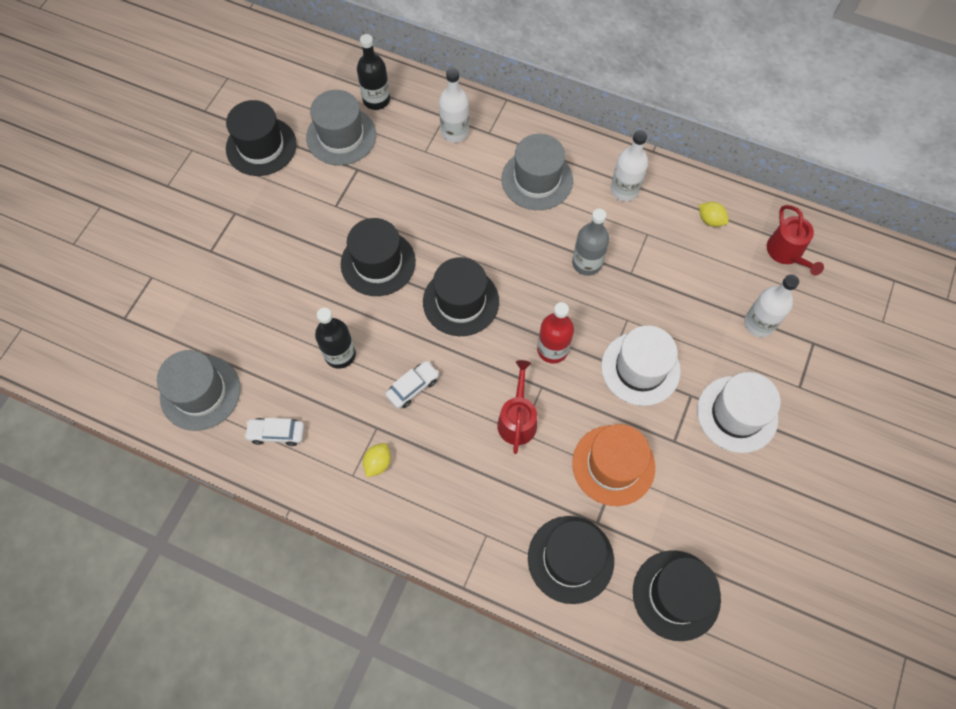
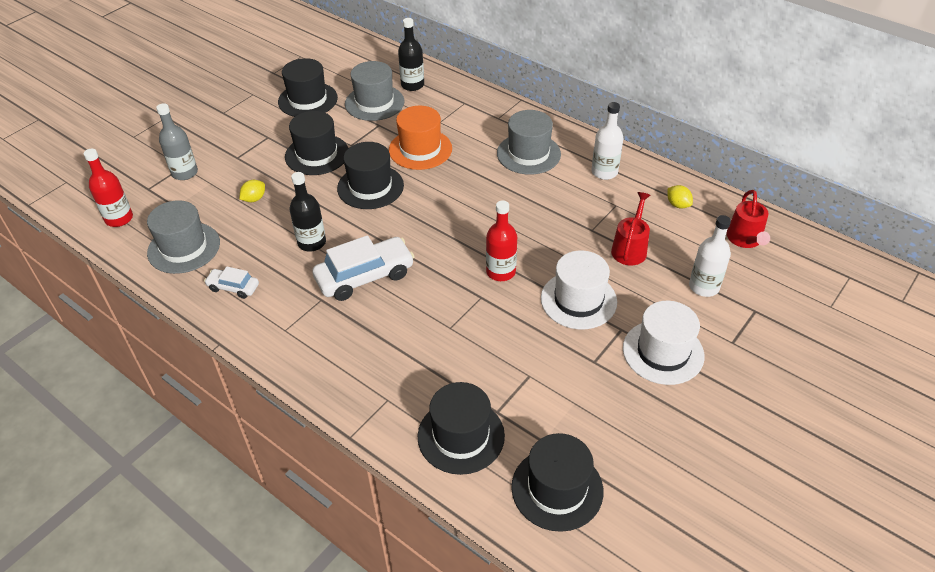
camera: 15 degrees right, 20 degrees down
yellow lemon [363,443,391,477] -> yellow lemon moved to [240,180,265,202]
white car [385,361,439,409] -> white car [312,235,415,301], size x1.89
black hat [423,257,499,336] -> black hat moved to [285,111,348,175]
white bottle [439,68,469,143] -> none
red watering can [497,360,537,454] -> red watering can moved to [611,192,650,265]
grey bottle [572,209,610,276] -> grey bottle moved to [156,103,198,180]
orange hat [572,424,655,506] -> orange hat moved to [389,106,452,170]
none -> red bottle [84,149,133,227]

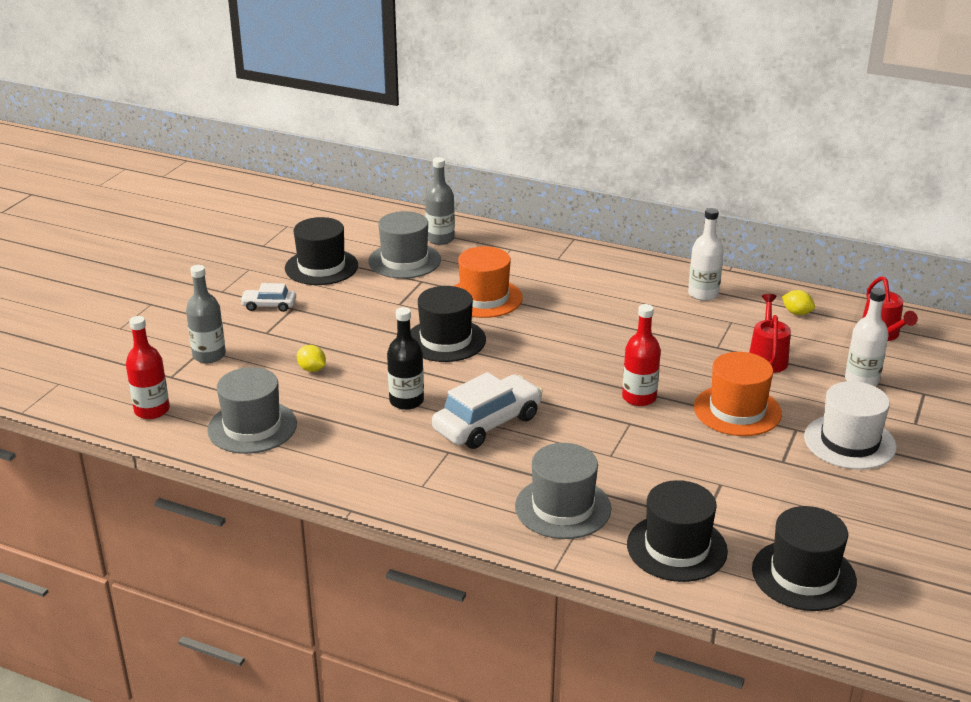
camera: 15 degrees left, 15 degrees down
white car [204,266,259,299] -> white car moved to [240,283,296,312]
yellow lemon [240,180,265,202] -> yellow lemon turned 75 degrees counterclockwise [297,345,326,372]
black hat [285,111,348,175] -> none
black bottle [398,18,424,91] -> grey bottle [425,157,455,245]
grey hat [497,110,561,175] -> grey hat moved to [515,443,611,539]
white hat [541,251,617,329] -> orange hat [694,352,782,436]

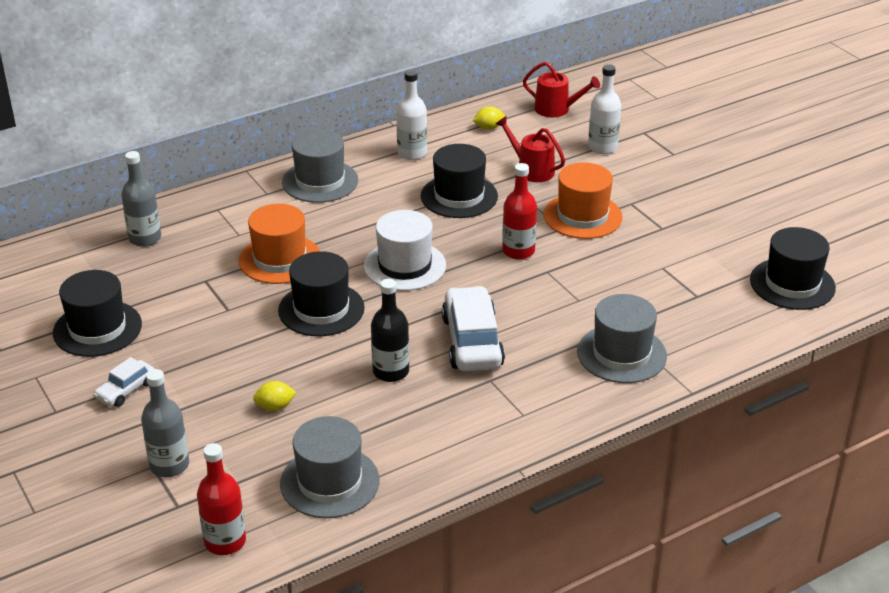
camera: 55 degrees left, 5 degrees up
grey hat [368,211,441,279] -> grey hat moved to [282,129,358,203]
black hat [627,480,728,582] -> black hat moved to [421,144,498,218]
white hat [804,381,897,470] -> white hat moved to [364,210,446,291]

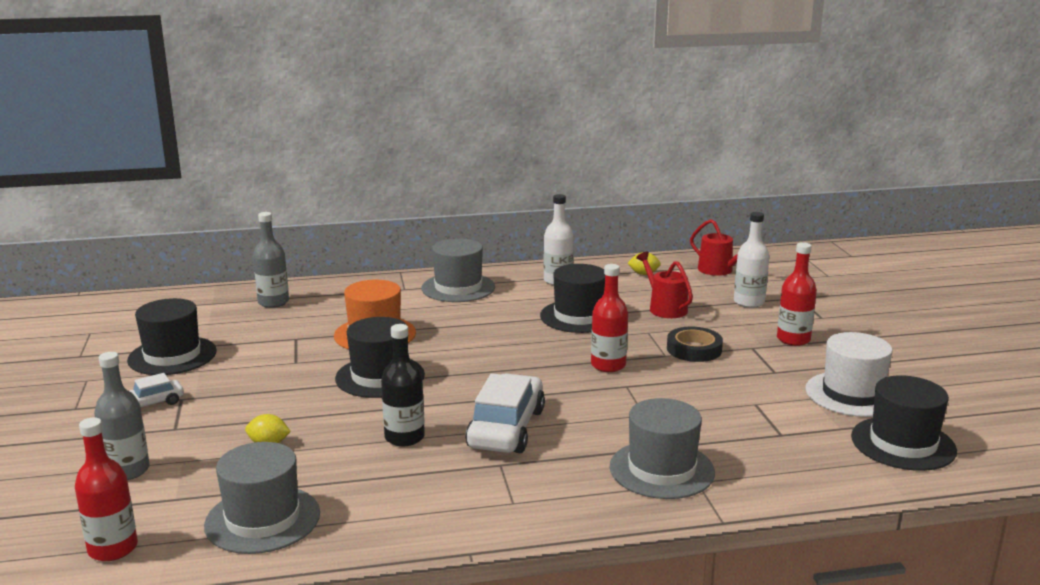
camera: 20 degrees right, 15 degrees down
white hat [364,210,446,291] -> white hat moved to [805,332,893,417]
orange hat [543,162,623,239] -> black tape [667,327,723,362]
none -> red bottle [777,242,817,346]

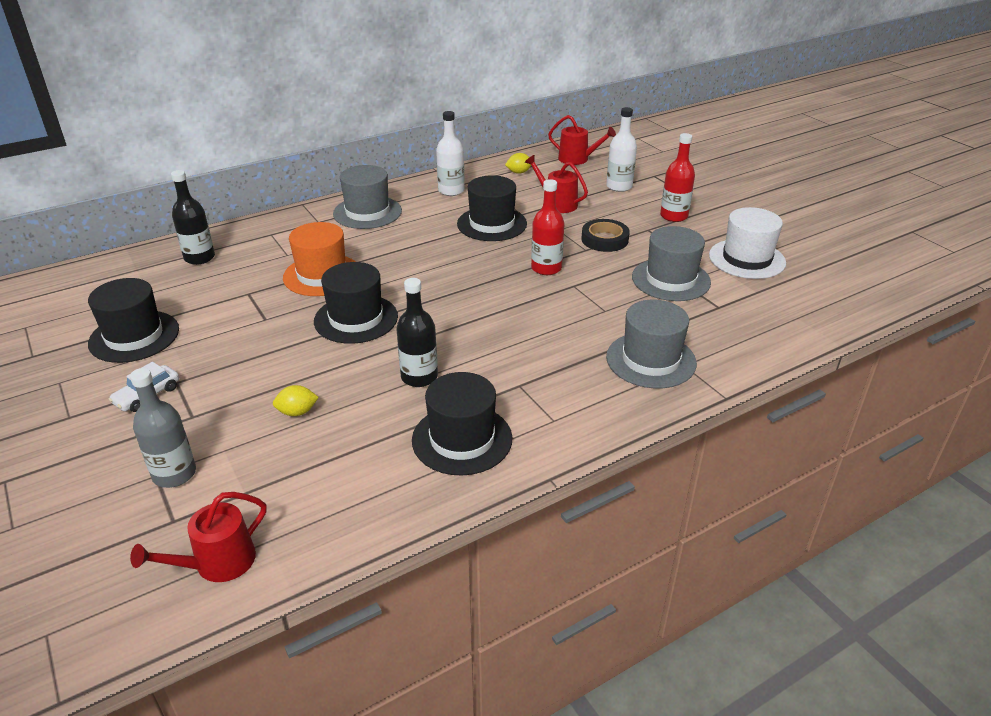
camera: 20 degrees left, 15 degrees up
red bottle [75,417,138,561] -> red watering can [130,492,266,582]
grey hat [204,442,320,554] -> grey hat moved to [632,226,711,301]
grey bottle [253,212,289,308] -> black bottle [171,170,215,265]
white car [465,373,545,453] -> none
black hat [851,375,957,471] -> black hat moved to [412,372,512,476]

